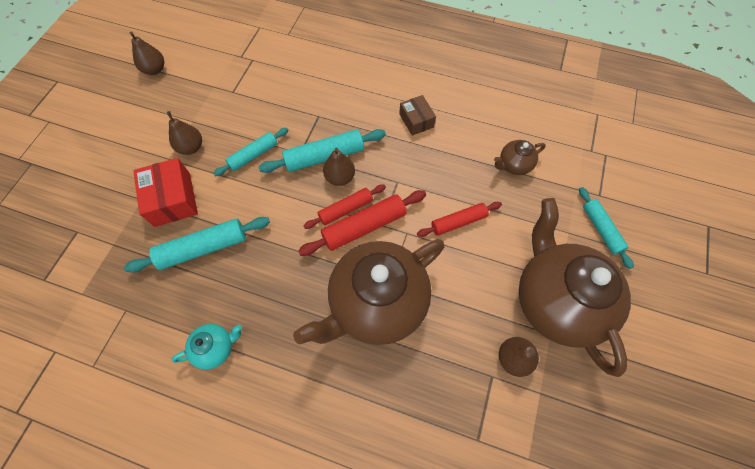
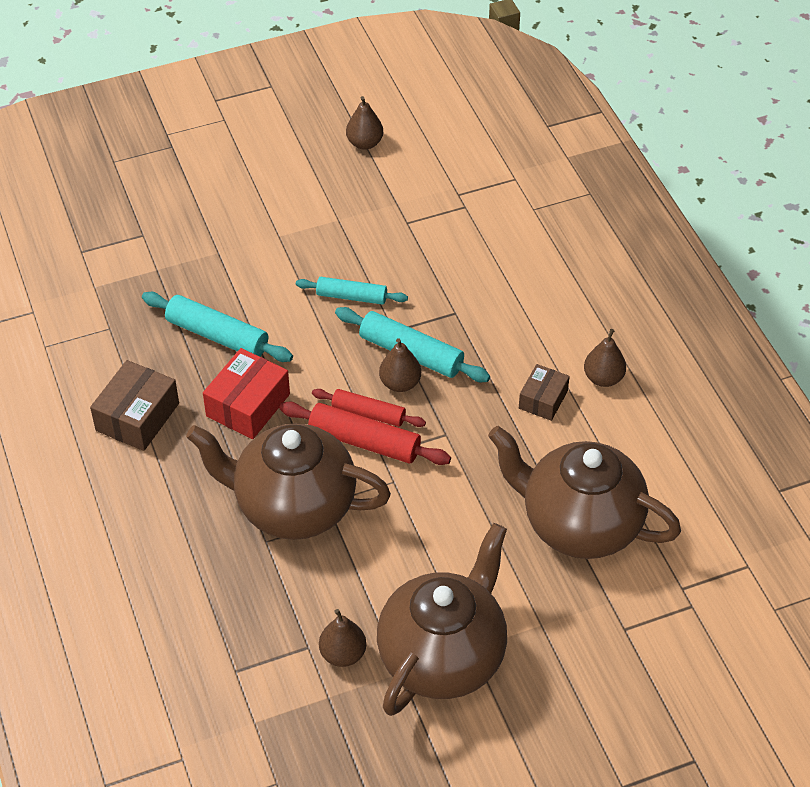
camera: 50 degrees right, 15 degrees down
red box [133,158,198,227] -> red box moved to [203,348,290,439]
brown pear [166,111,202,155] -> brown pear moved to [584,329,626,387]
turquoise teapot [172,324,242,370] -> brown box [90,360,179,451]
red rolling pin [417,202,502,237] -> none
brown teapot [494,140,546,175] -> brown teapot [488,426,681,559], size x2.33
turquoise rolling pin [579,187,634,269] -> none

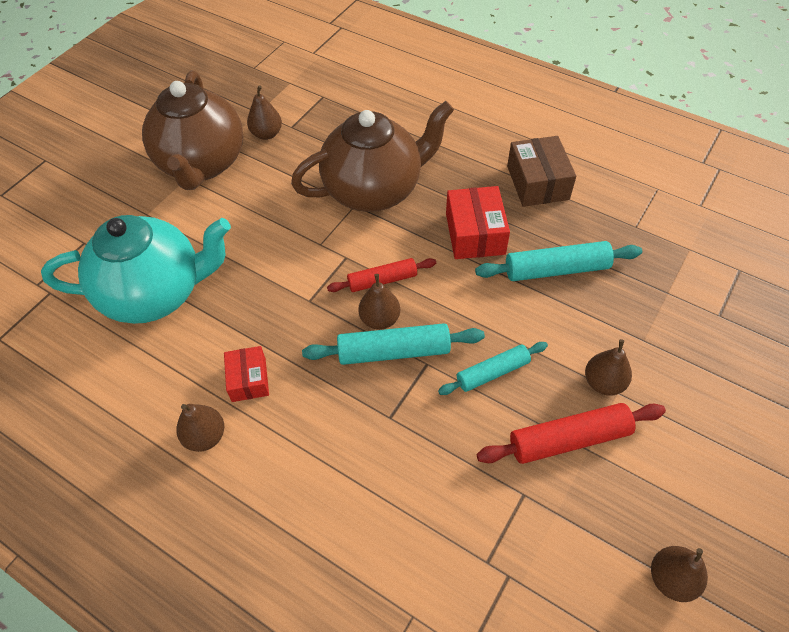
camera: 145 degrees right, 5 degrees up
red rolling pin [279,401,451,465] -> red rolling pin moved to [476,403,666,464]
brown teapot [488,426,681,559] -> turquoise teapot [41,215,231,324]
brown box [519,364,570,421] -> red box [224,346,269,402]
none -> brown pear [585,339,632,396]

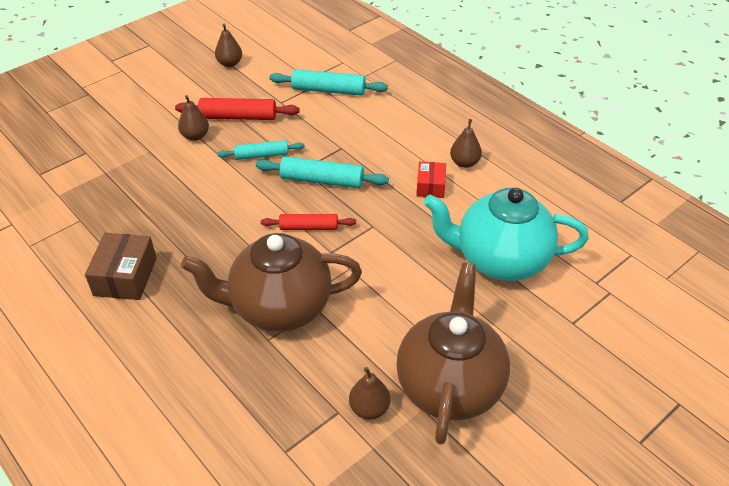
camera: 165 degrees left, 10 degrees down
brown pear [358,274,400,330] -> none
red box [446,186,510,259] -> none
turquoise rolling pin [475,241,642,281] -> turquoise rolling pin moved to [270,69,388,96]

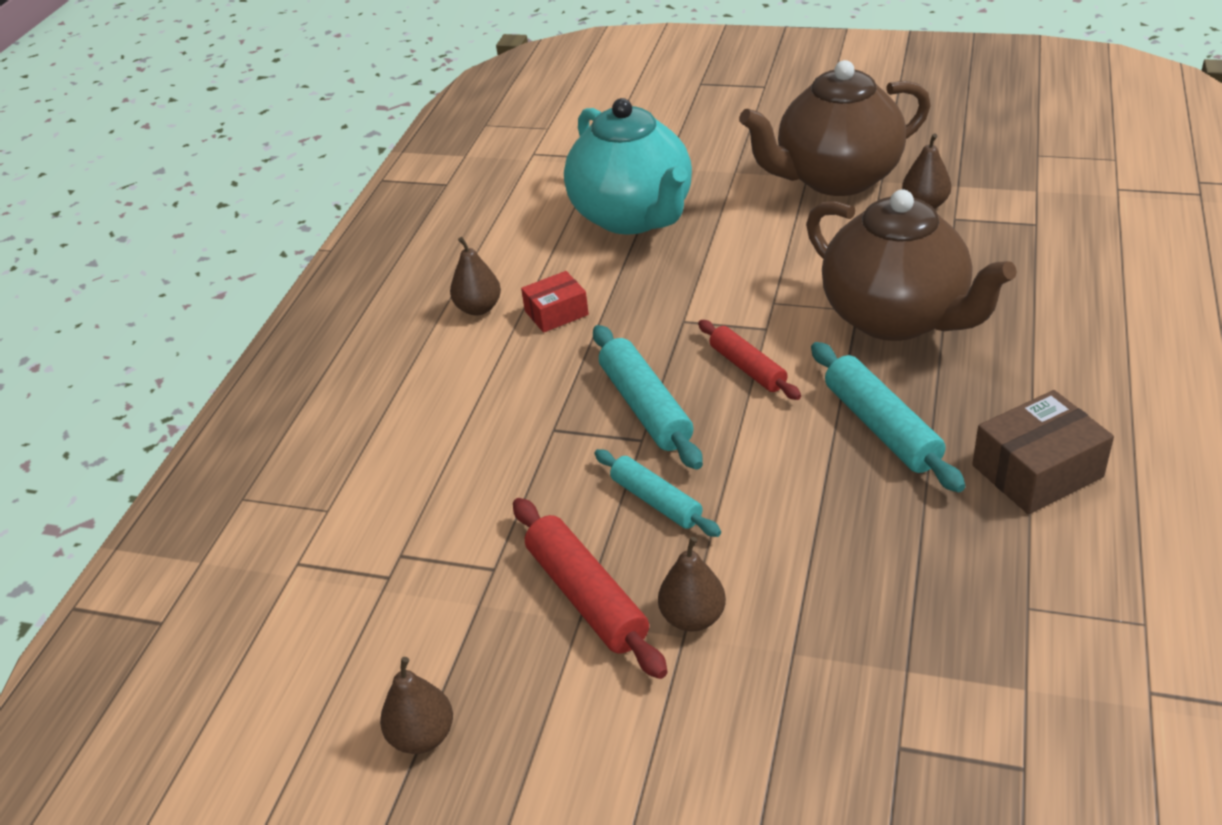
camera: 120 degrees left, 5 degrees down
turquoise rolling pin [270,69,388,96] -> turquoise rolling pin moved to [811,342,965,492]

